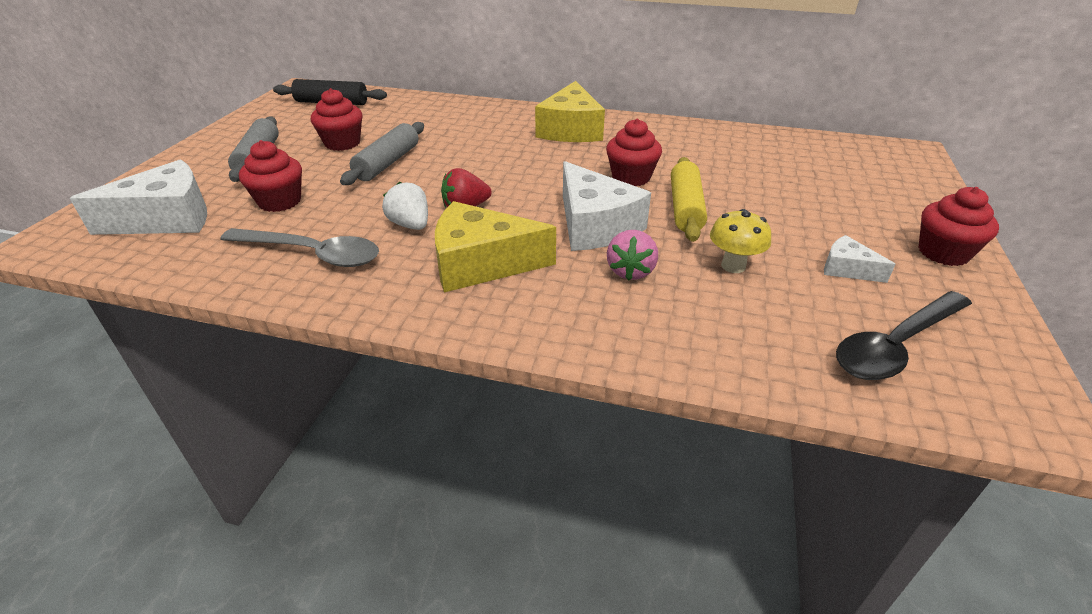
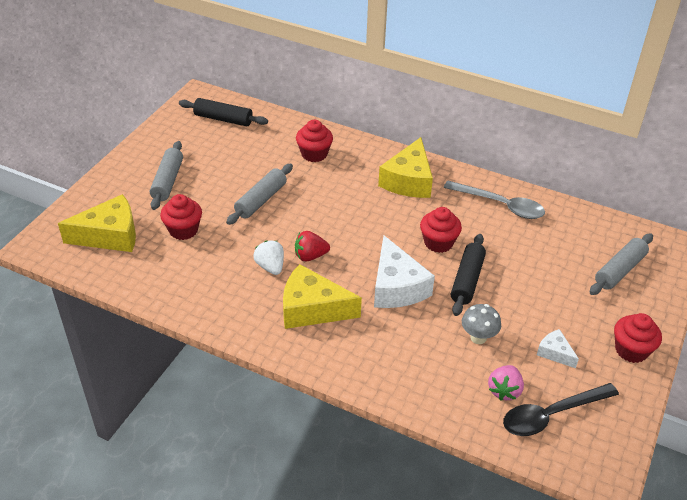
camera: 10 degrees right, 5 degrees up
white cheese [70,160,207,235] -> yellow cheese [58,194,136,252]
grey spoon [220,228,379,267] -> grey spoon moved to [444,181,545,219]
red cupcake [311,88,363,151] -> red cupcake moved to [296,120,333,162]
pink strawberry [607,230,658,281] -> pink strawberry moved to [488,365,524,401]
yellow rolling pin [671,157,707,242] -> black rolling pin [451,234,486,316]
yellow mushroom [710,209,771,273] -> grey mushroom [462,304,501,344]
none -> grey rolling pin [590,233,653,295]

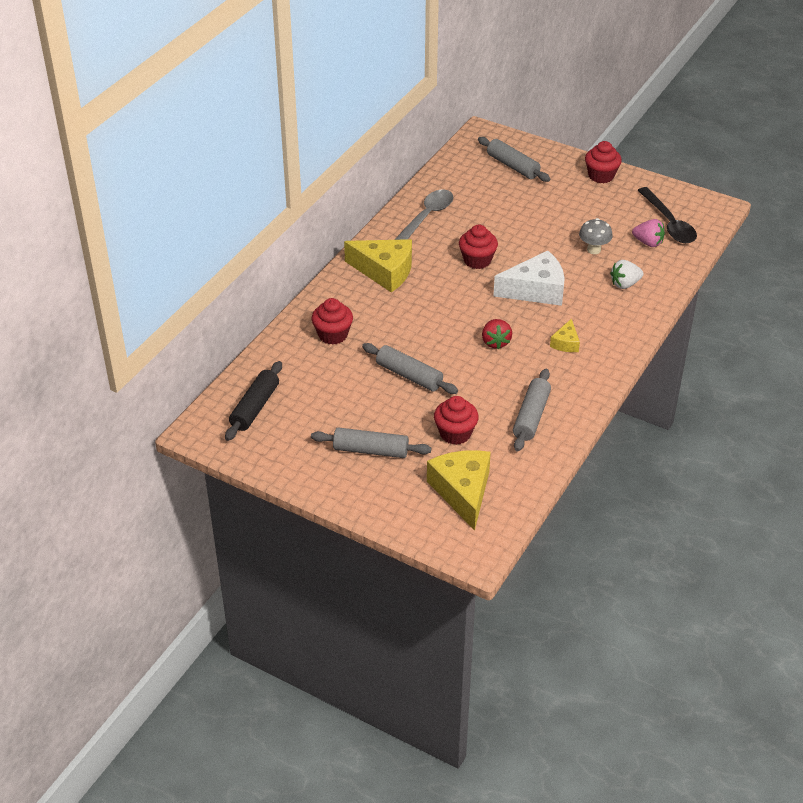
camera: 85 degrees left, 0 degrees up
white strawberry [253,240,284,275] -> white strawberry moved to [610,260,644,289]
yellow cheese [283,264,362,329] -> yellow cheese [550,319,580,352], size x0.50
black rolling pin [451,234,486,316] -> none
white cheese [537,329,579,368] -> none
none -> grey rolling pin [513,369,551,451]

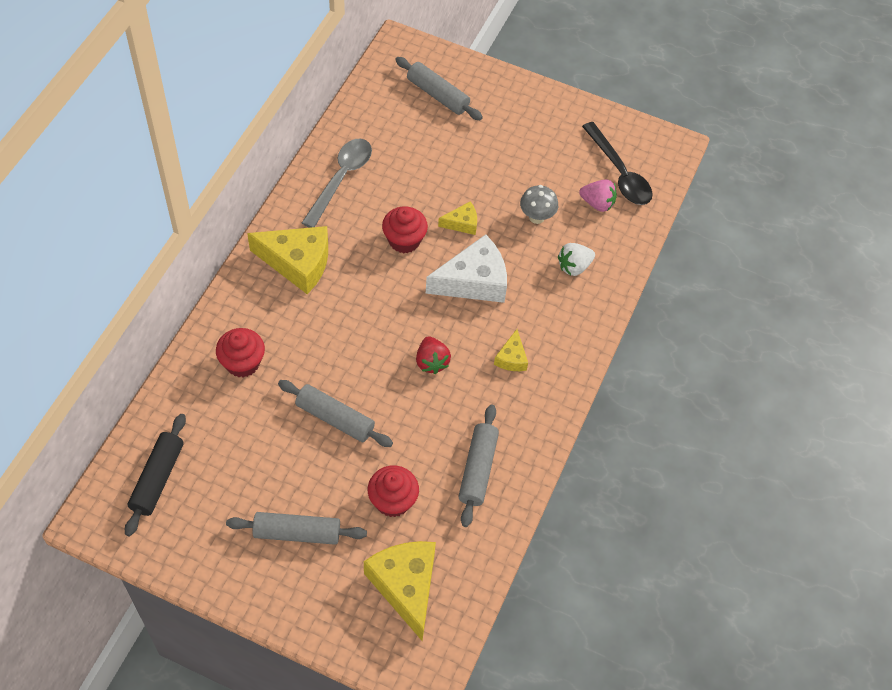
camera: 10 degrees left, 15 degrees up
red cupcake [585,141,622,183] -> none
none -> yellow cheese [438,201,477,235]

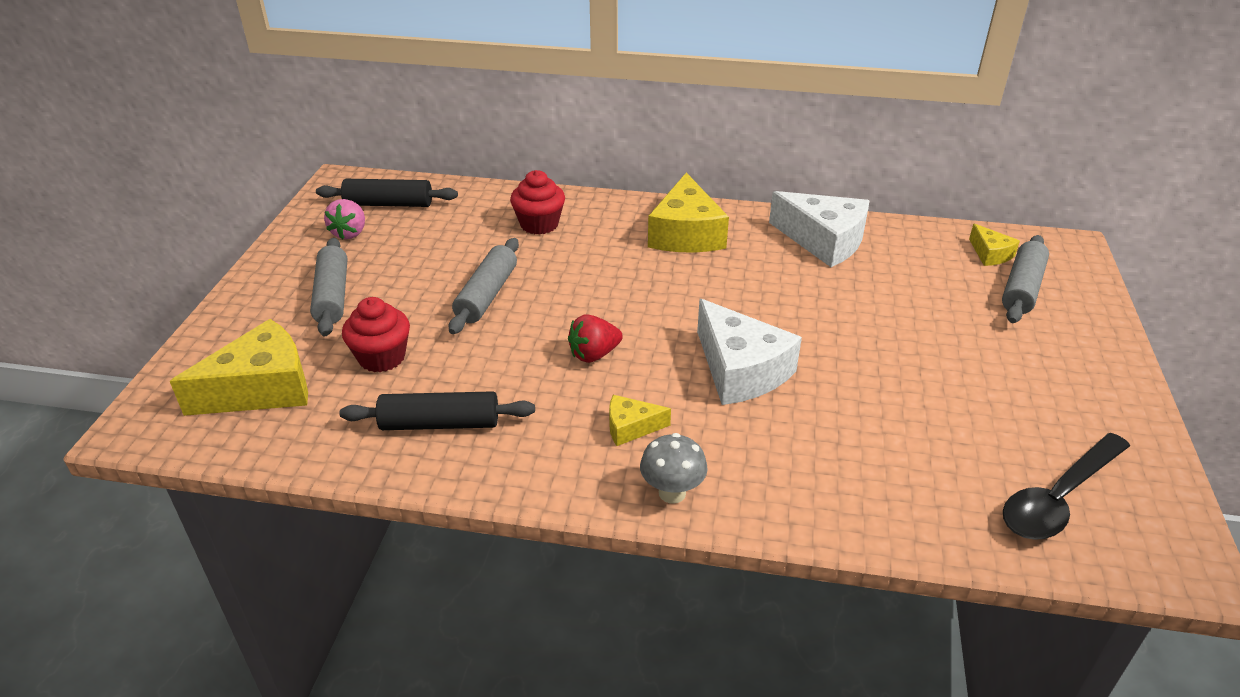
camera: 80 degrees right, 20 degrees down
grey spoon [302,139,372,228] -> white cheese [769,191,869,267]
red cupcake [382,207,428,253] -> none
yellow cheese [438,201,477,235] -> yellow cheese moved to [969,224,1020,266]
grey rolling pin [458,404,499,527] -> black rolling pin [339,391,535,430]
grey mushroom [520,185,558,224] -> grey mushroom moved to [640,433,708,504]
white strawberry [558,243,595,276] -> none
pink strawberry [579,179,617,212] -> pink strawberry moved to [324,199,365,240]

